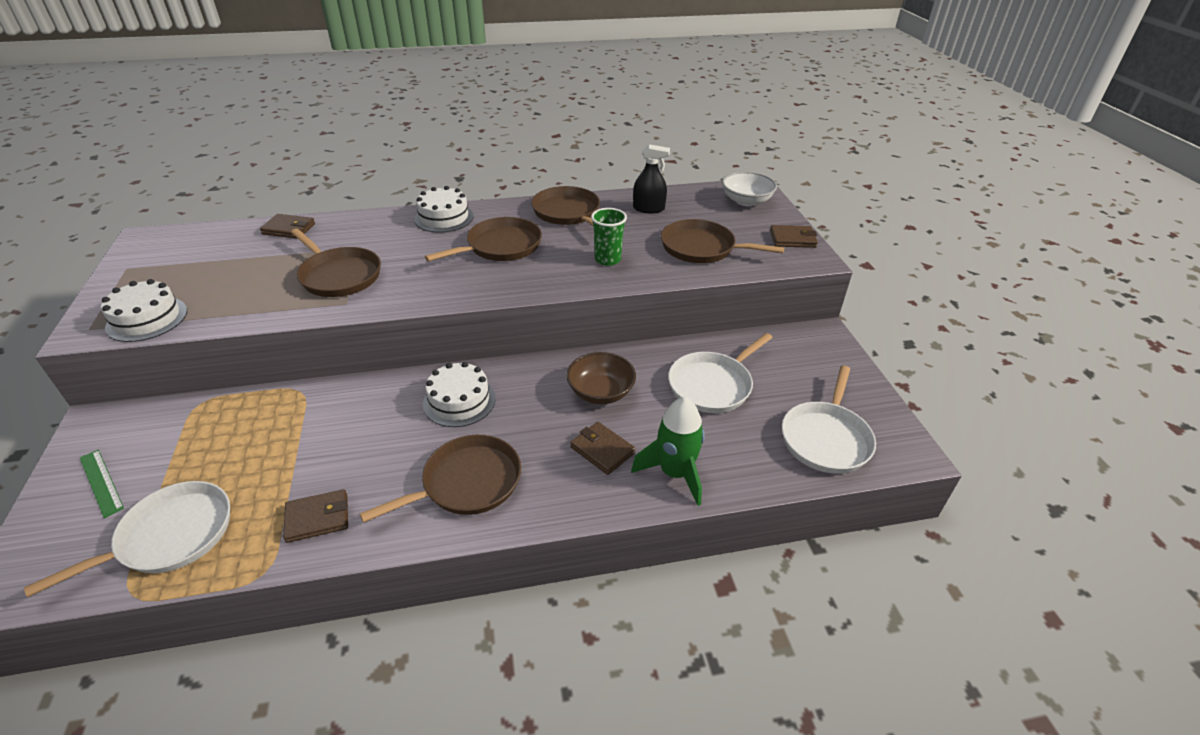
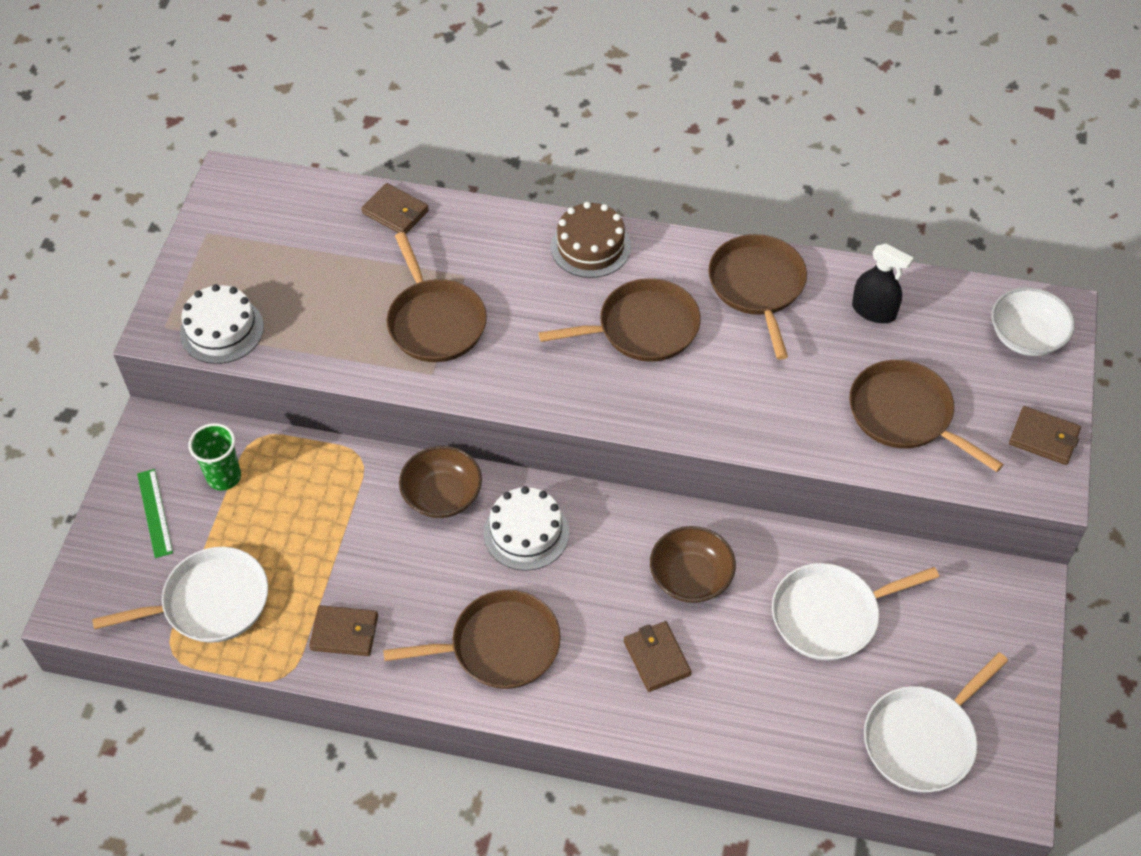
camera: 25 degrees right, 15 degrees up
white cake [414,186,474,233] -> brown cake [551,202,631,278]
green cup [591,208,627,266] -> green cup moved to [188,423,241,491]
green rocket [631,397,705,506] -> none
none -> brown bowl [399,446,482,518]

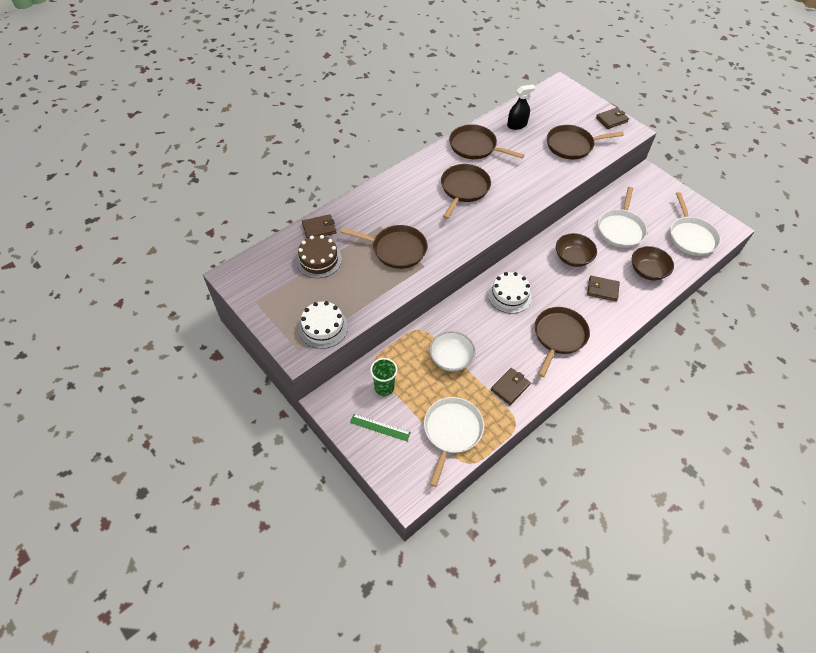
camera: 55 degrees left, 0 degrees up
brown bowl [399,446,482,518] -> brown bowl moved to [632,246,674,281]
brown cake [551,202,631,278] -> brown cake moved to [296,235,342,278]
white bowl [991,287,1075,356] -> white bowl moved to [429,331,476,371]

